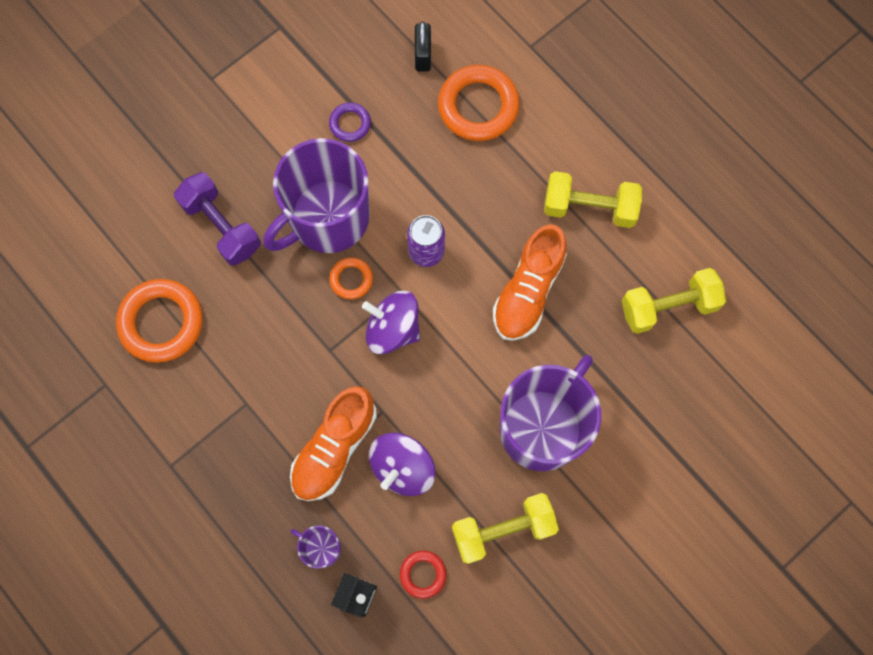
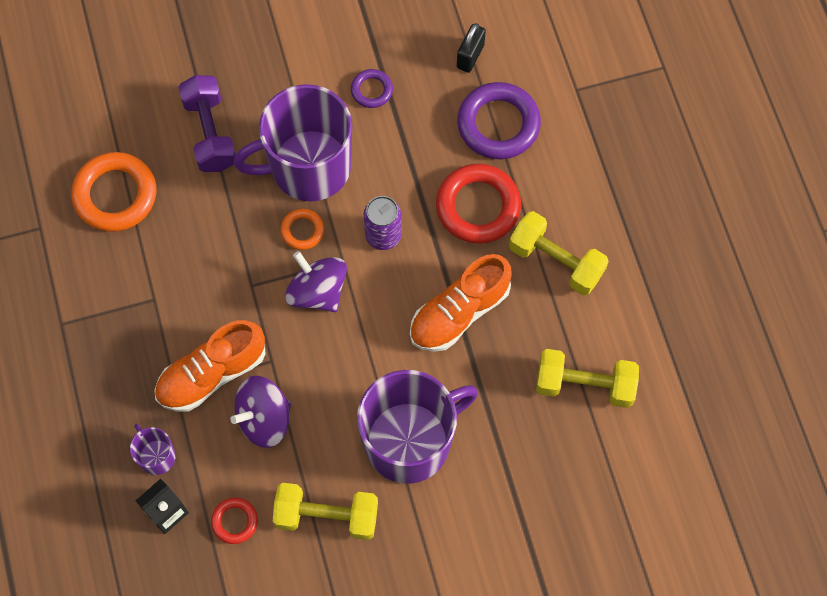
camera: 25 degrees right, 5 degrees down
orange ring [438,65,520,141] -> purple ring [457,82,541,159]
none -> red ring [436,164,521,244]

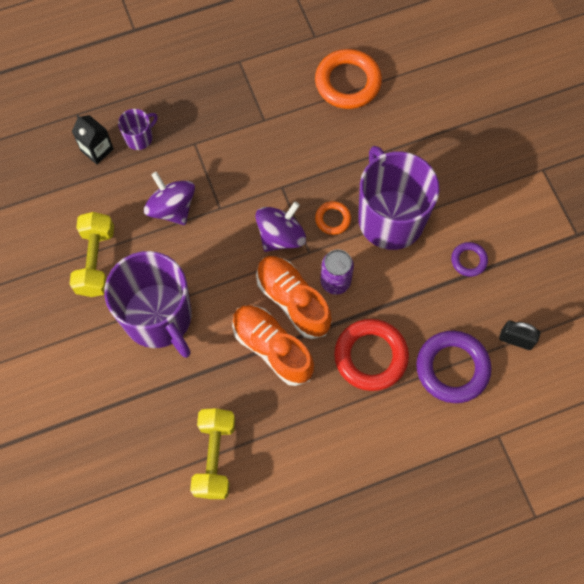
camera: 85 degrees right, 0 degrees up
orange shoe [154,320,266,412] -> orange shoe moved to [256,256,332,339]
purple dumbbell [178,75,236,172] -> none
red ring [211,498,258,544] -> none
yellow dumbbell [509,211,609,295] -> none

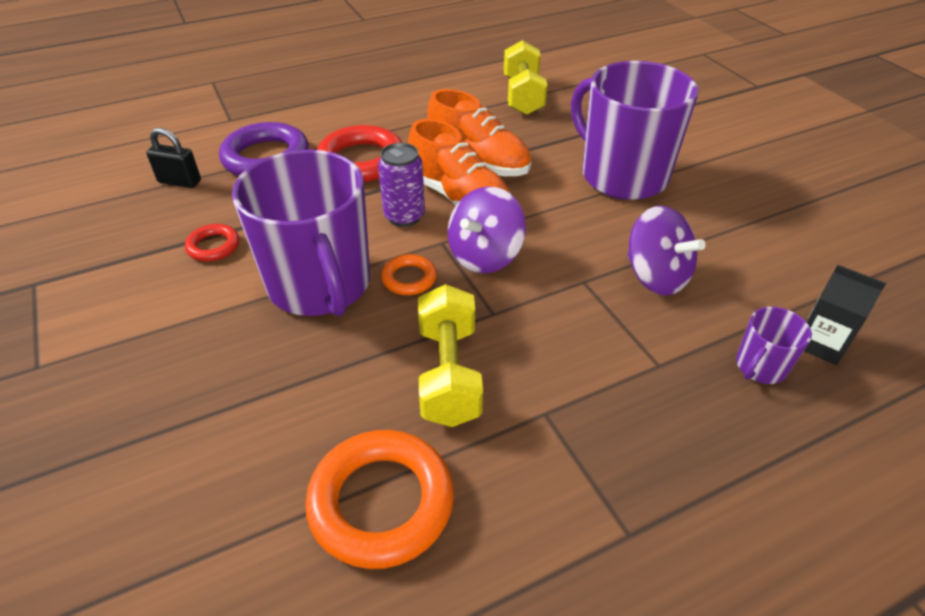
camera: 175 degrees right, 25 degrees down
yellow dumbbell [69,212,114,297] -> yellow dumbbell moved to [418,284,483,427]
purple ring [451,242,488,277] -> red ring [185,224,239,262]

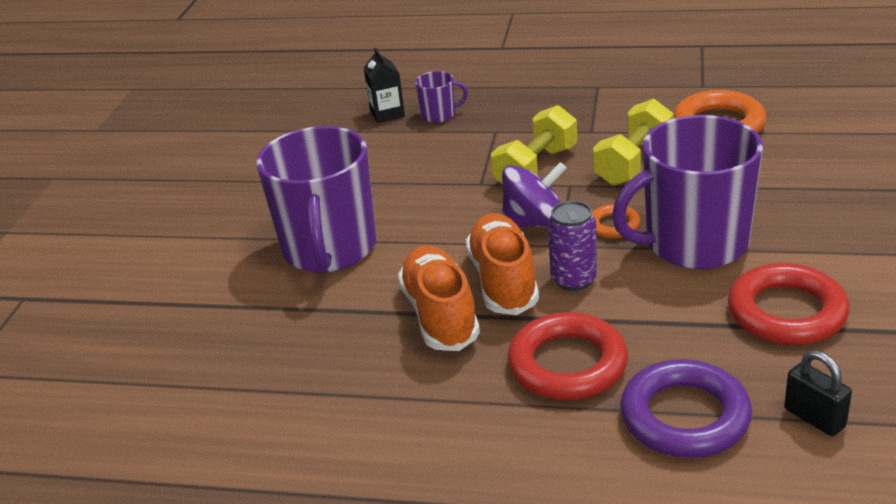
camera: 140 degrees left, 10 degrees down
red ring [185,224,239,262] -> red ring [728,263,849,345], size x1.95
purple mug [232,150,370,316] -> purple mug turned 120 degrees counterclockwise [612,115,763,269]
yellow dumbbell [504,40,548,115] -> yellow dumbbell moved to [491,105,577,183]
purple spinning top [627,206,706,296] -> none

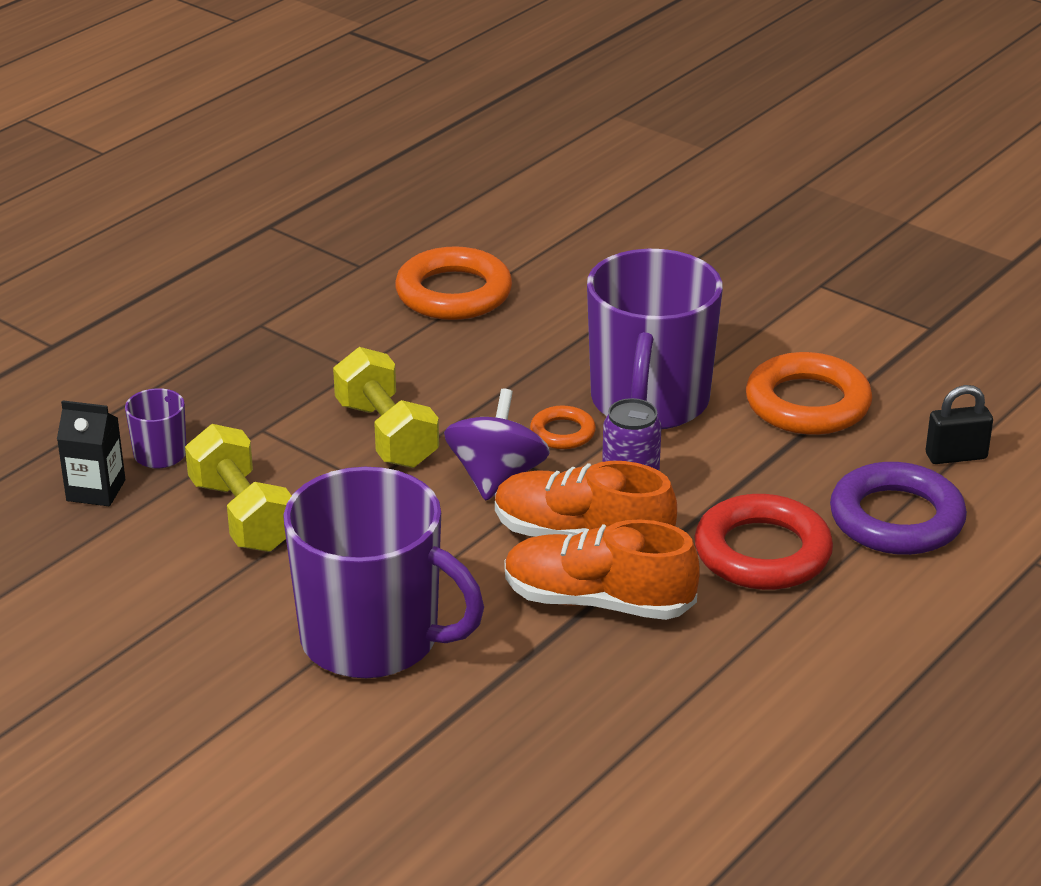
camera: 65 degrees left, 0 degrees up
yellow dumbbell [593,99,674,186] -> yellow dumbbell moved to [185,424,292,552]
red ring [728,263,849,345] -> orange ring [746,352,872,435]

